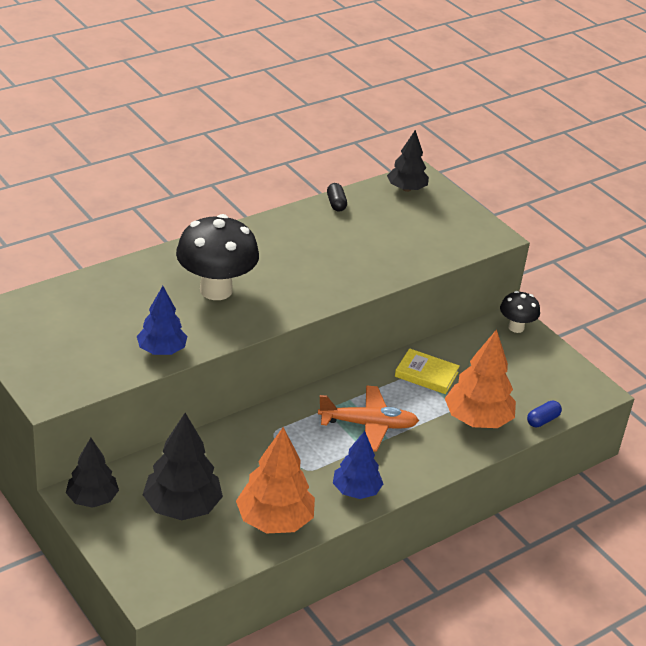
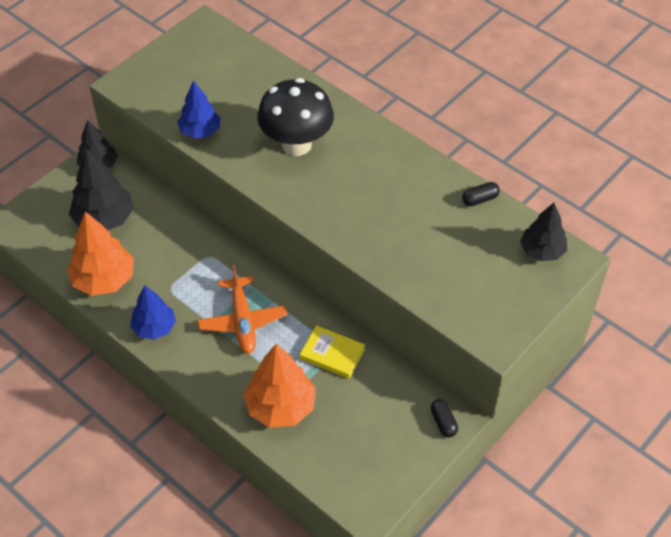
camera: 80 degrees right, 15 degrees up
yellow book [395,348,460,394] -> yellow book turned 75 degrees counterclockwise [300,325,365,379]
black mushroom [500,291,540,333] -> black capsule [431,399,458,437]
blue capsule [527,400,562,427] -> none

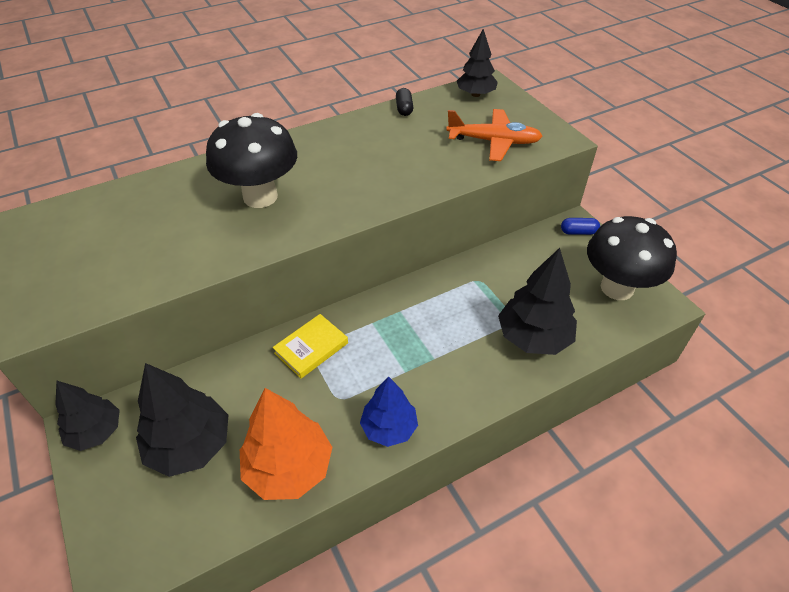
camera: 70 degrees left, 5 degrees down
blue tree [177,80,220,138] -> none
orange plane [198,265,287,354] -> orange plane moved to [446,109,543,161]
orange tree [243,344,316,428] -> black tree [498,248,577,355]
yellow book [300,325,365,379] -> yellow book moved to [273,314,348,379]
black capsule [431,399,458,437] -> blue capsule [561,218,600,235]
none -> black mushroom [587,216,677,300]

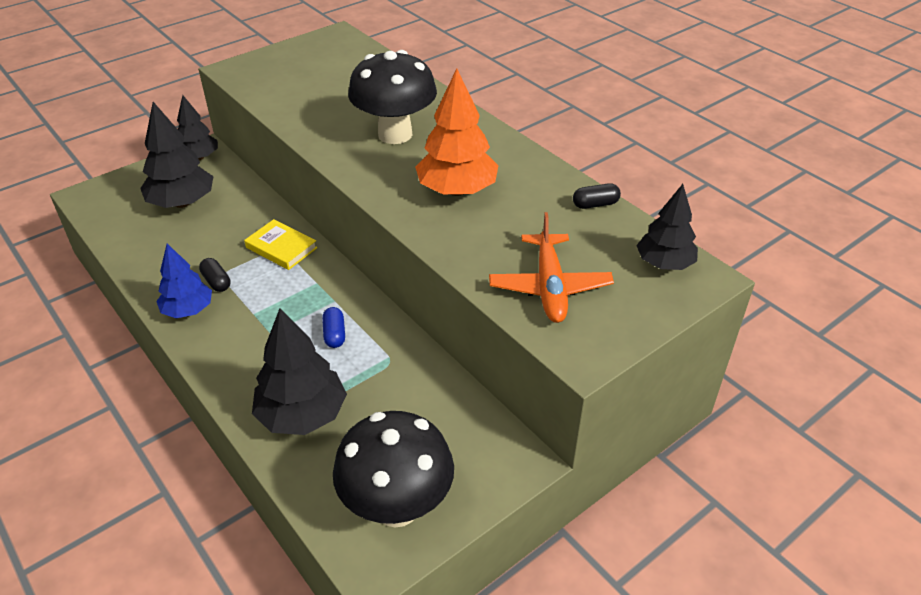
camera: 80 degrees right, 5 degrees down
orange tree [240,388,332,500] -> orange tree moved to [415,68,499,196]
blue capsule [561,218,600,235] -> blue capsule moved to [322,307,345,348]
none -> black capsule [199,258,231,292]

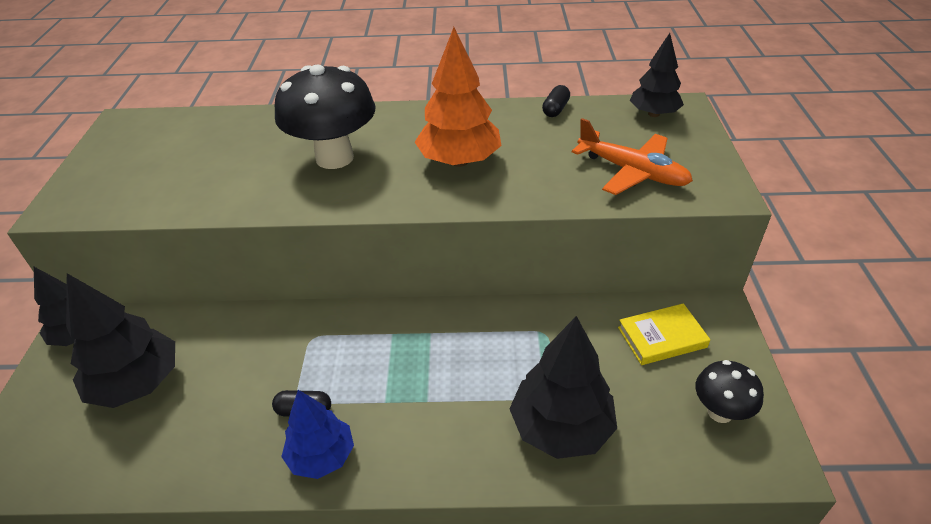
camera: 50 degrees left, 0 degrees up
yellow book [244,219,317,270] -> yellow book moved to [618,303,710,365]
blue capsule [322,307,345,348] -> none
black mushroom [333,411,454,527] -> black mushroom [696,360,764,423], size x0.54

